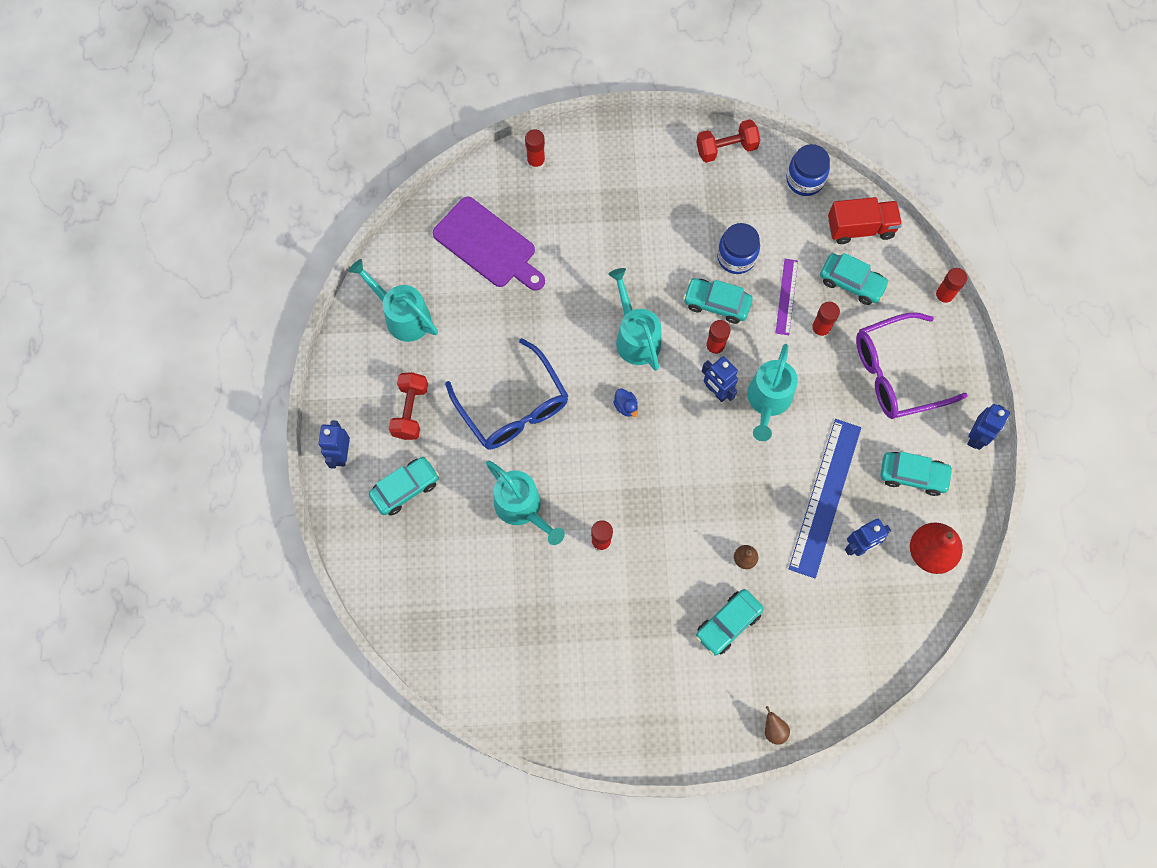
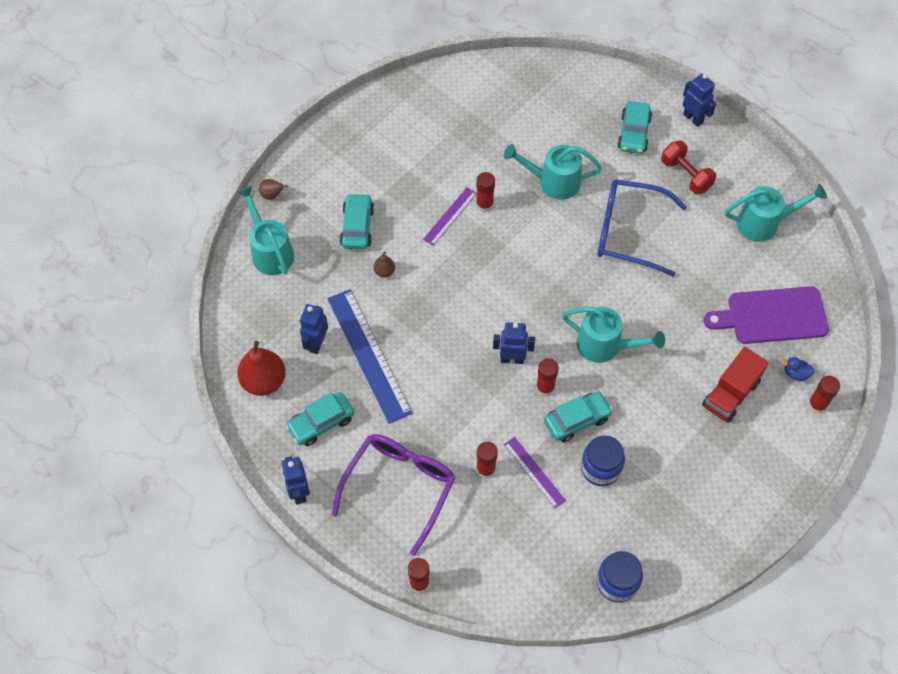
camera: 135 degrees right, 10 degrees down
blue duck [613,388,638,417] -> blue duck moved to [782,357,815,381]
red dumbbell [696,119,760,163] -> none
turquoise watering can [747,344,798,441] -> turquoise watering can moved to [237,186,294,275]
turquoise car [820,253,890,305] -> none
red truck [828,197,902,244] -> red truck moved to [702,347,768,423]
none -> purple ruler [423,188,477,246]

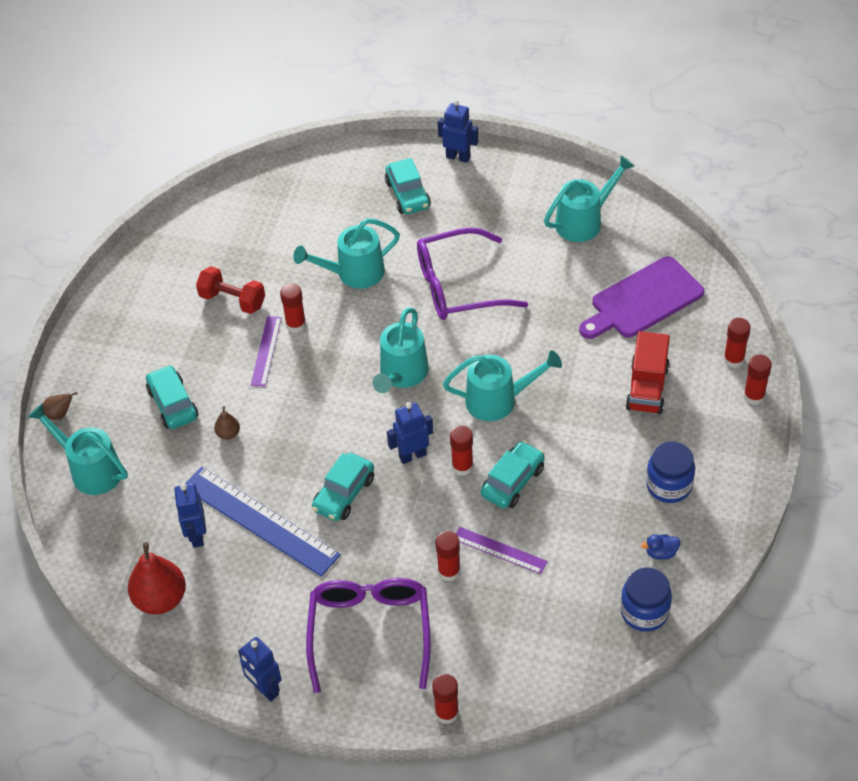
camera: 25 degrees left, 10 degrees down
turquoise car [285,392,354,446] -> turquoise car moved to [312,453,374,521]
blue jar [581,435,625,486] -> blue jar moved to [646,441,695,503]
blue glasses [597,180,687,277] -> purple glasses [417,228,528,320]
red dumbbell [661,140,716,194] -> red dumbbell moved to [196,266,265,314]
blue duck [782,357,815,381] -> blue duck moved to [641,534,680,560]
none -> turquoise watering can [372,308,429,393]
none -> red glue stick [744,354,772,405]

